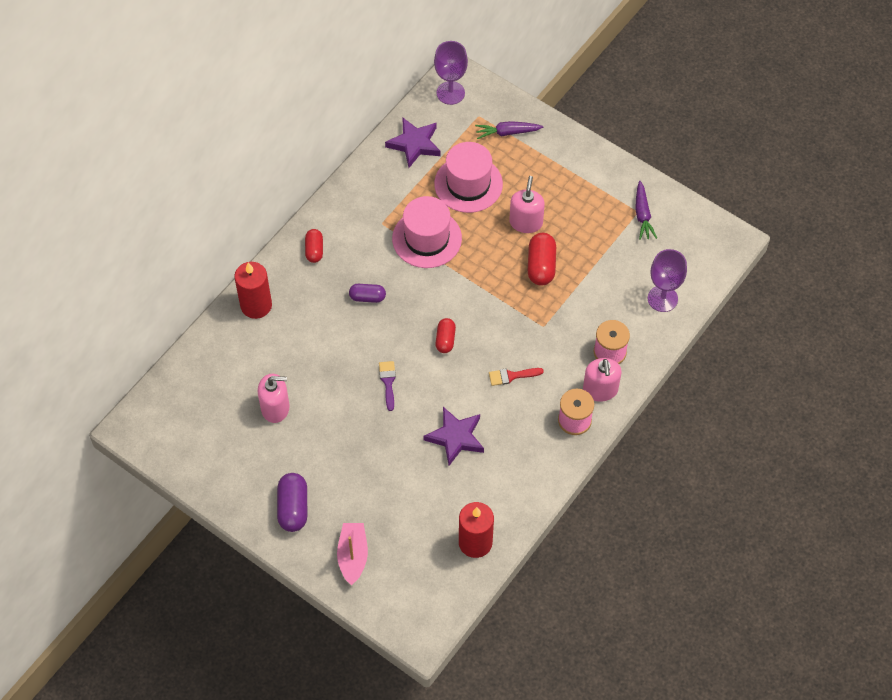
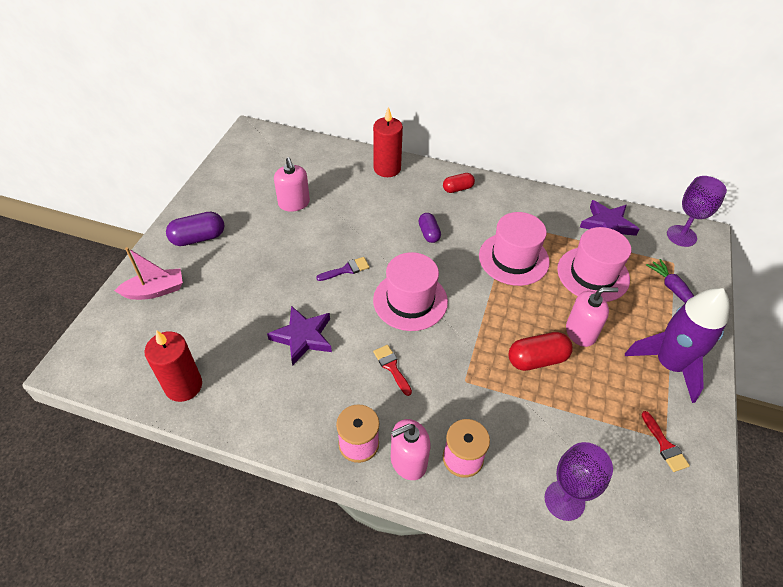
camera: 70 degrees right, 10 degrees down
red capsule [435,318,456,353] -> pink hat [373,252,448,331]
purple carrot [635,181,657,240] -> red brush [641,411,690,472]
none -> purple rocket [625,288,730,403]

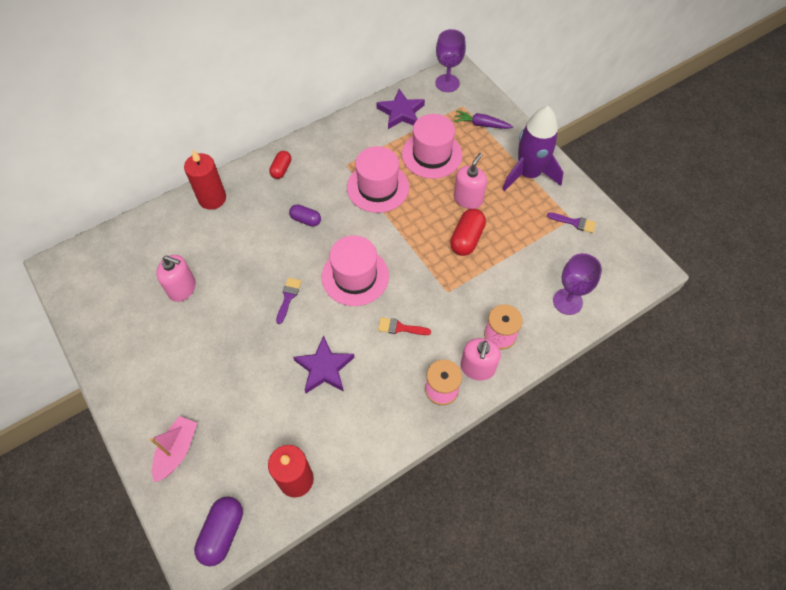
camera: 50 degrees left, 10 degrees up
purple capsule [166,212,224,246] -> purple capsule moved to [194,496,243,566]
red brush [641,411,690,472] -> purple brush [547,212,596,233]

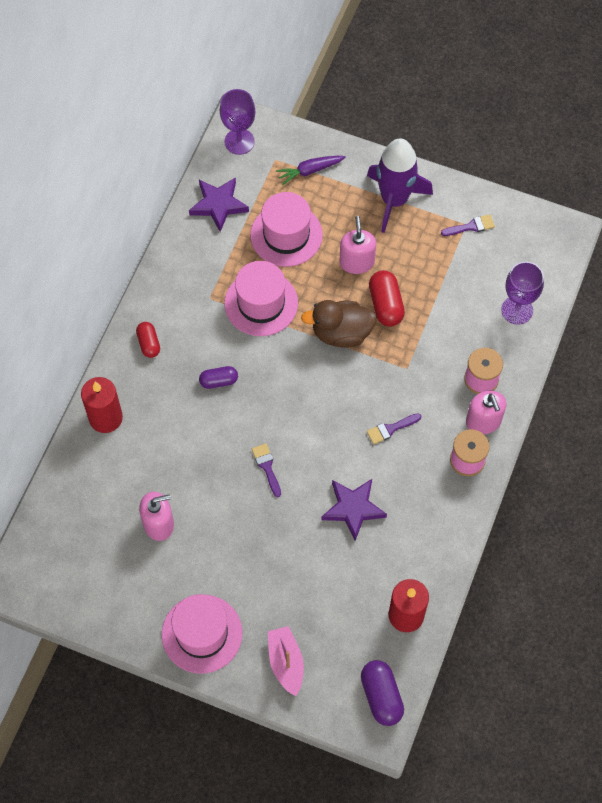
camera: 35 degrees left, 5 degrees up
pink hat [322,235,389,306] -> pink hat moved to [162,594,242,673]
red brush [378,317,431,335] -> purple brush [367,413,421,445]
none -> brown duck [301,300,377,348]

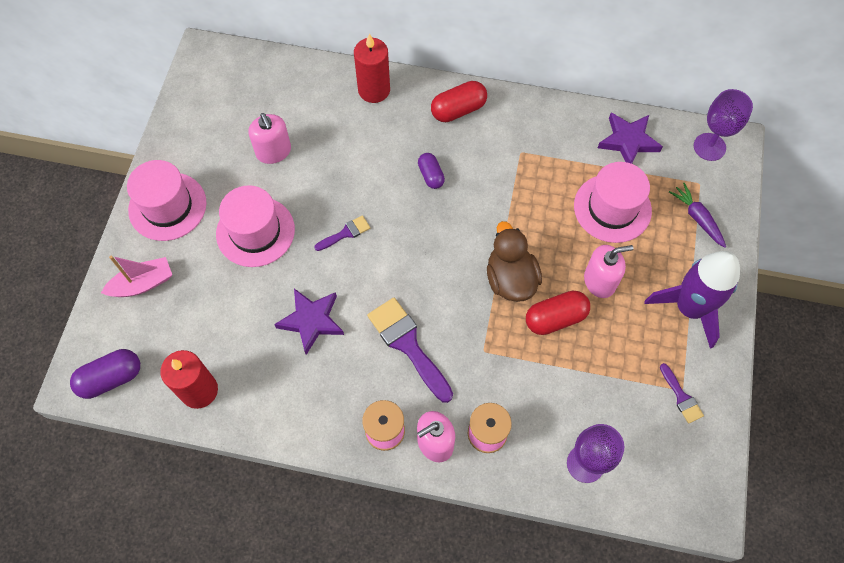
camera: 80 degrees right, 0 degrees up
red capsule [136,322,160,358] -> red capsule [431,81,487,122], size x1.55
pink hat [224,261,298,336] -> pink hat moved to [216,185,295,267]
purple brush [367,413,421,445] -> purple brush [367,298,453,403], size x1.93

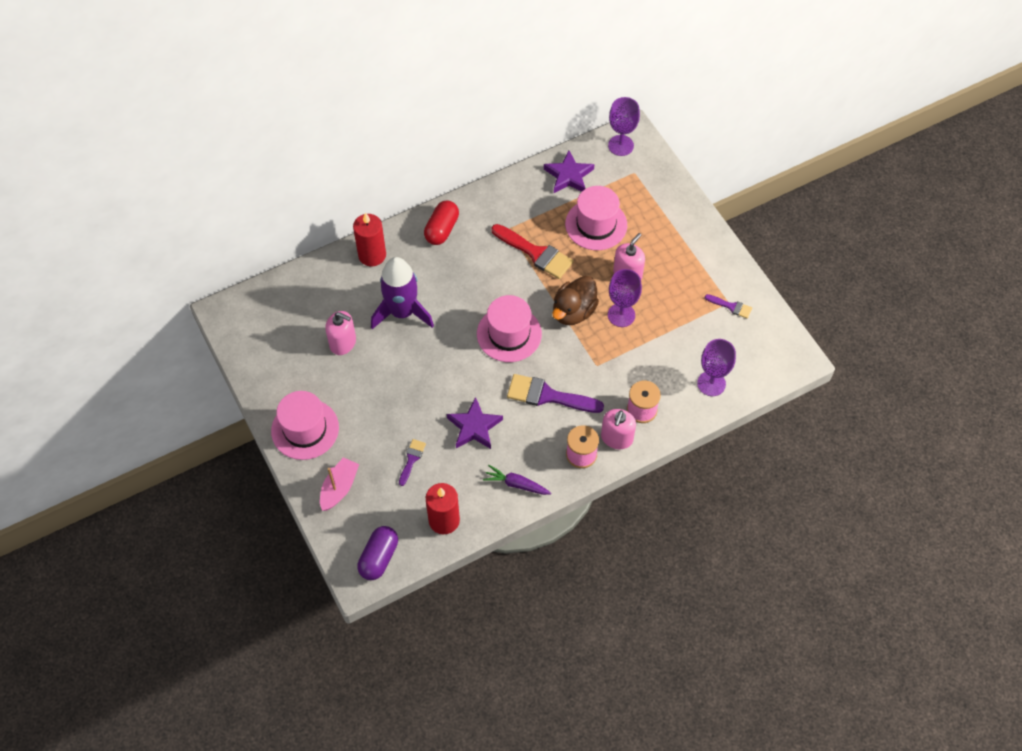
camera: 40 degrees left, 5 degrees down
pink hat [216,185,295,267] -> pink hat moved to [477,295,542,362]
purple brush [314,215,370,251] -> purple brush moved to [399,439,426,486]
purple capsule [418,153,445,189] -> none
brown duck [487,221,542,302] -> brown duck turned 90 degrees counterclockwise [552,276,599,325]
red capsule [526,291,590,335] -> purple goblet [608,269,642,327]
purple rocket [645,251,740,349] -> purple rocket moved to [371,257,434,329]
purple carrot [669,183,726,248] -> purple carrot moved to [483,465,551,495]
none -> red brush [491,224,573,279]

